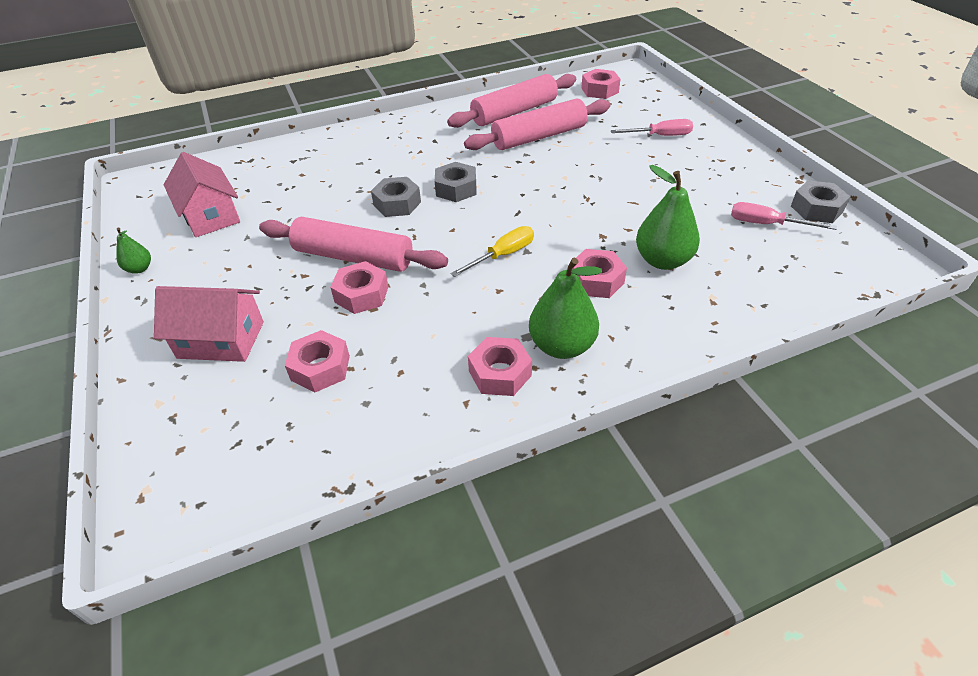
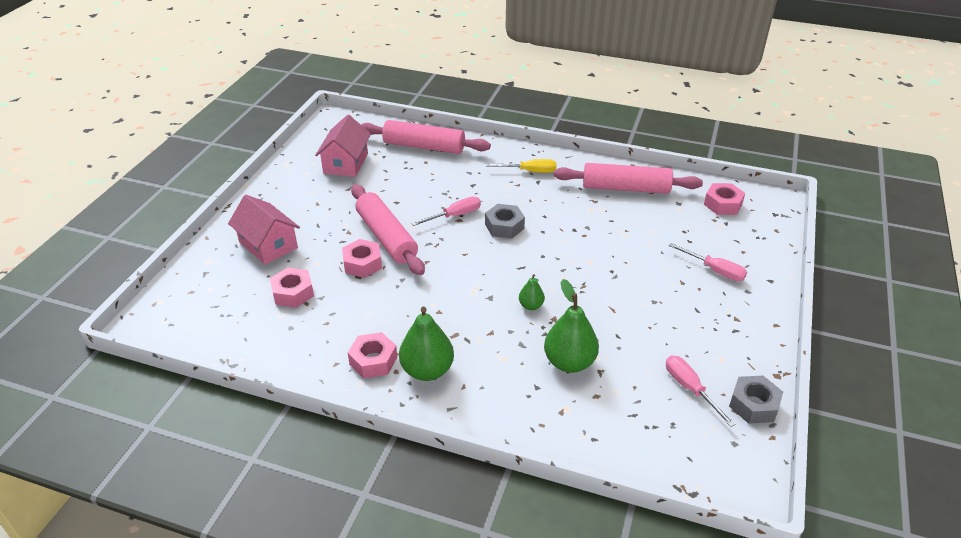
camera: 40 degrees right, 5 degrees down
green pear [116,228,151,274] -> green pear moved to [519,274,545,310]
grey nut [371,177,421,217] -> pink screwdriver [411,197,481,226]
yellow screwdriver [450,226,534,277] -> yellow screwdriver moved to [486,159,557,173]
pink rolling pin [464,99,610,150] -> pink rolling pin moved to [361,120,491,154]
pink nut [572,249,627,298] -> none

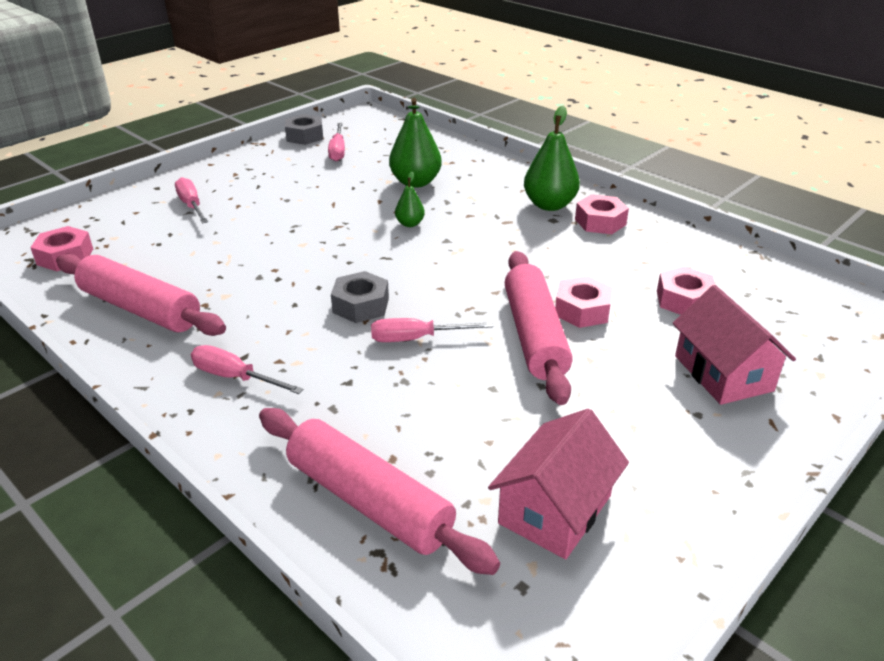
camera: 155 degrees left, 5 degrees down
yellow screwdriver [486,159,557,173] -> pink screwdriver [191,345,304,394]

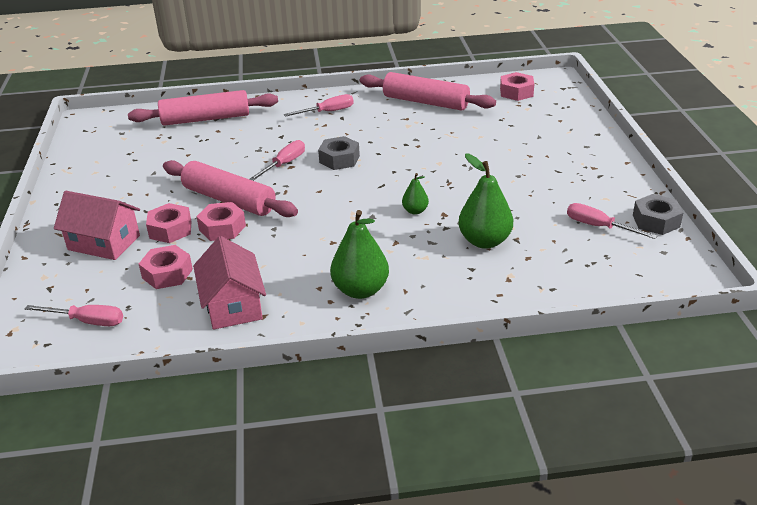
camera: 130 degrees right, 0 degrees up
pink rolling pin [56,253,226,336] -> pink rolling pin turned 45 degrees clockwise [360,72,496,111]
pink screwdriver [175,177,208,223] -> pink screwdriver moved to [25,305,123,326]
pink house [488,408,629,559] -> pink house moved to [193,236,266,330]
pink nut [575,194,629,234] -> pink nut moved to [146,203,191,243]

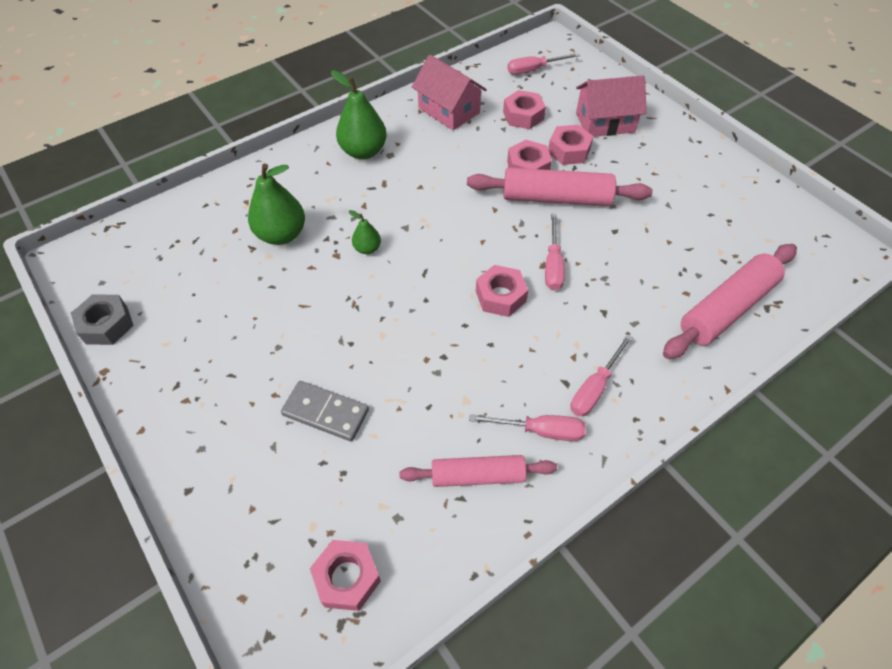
camera: 150 degrees right, 20 degrees up
grey nut [318,136,360,170] -> pink nut [476,265,528,317]
pink rolling pin [360,72,496,111] -> pink rolling pin [400,455,557,487], size x0.64
pink screwdriver [567,203,657,239] -> pink screwdriver moved to [469,414,586,441]
none -> grey domino [281,381,369,441]

